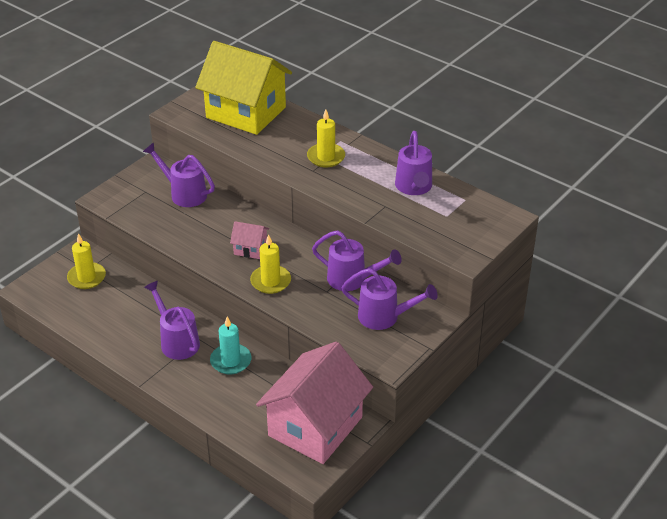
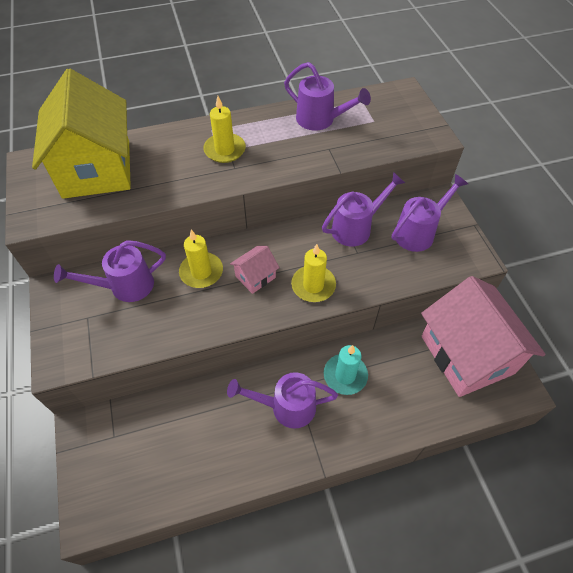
camera: 55 degrees left, 15 degrees up
yellow candle [67,233,106,289] -> yellow candle moved to [179,230,223,288]
yellow house [195,41,292,135] -> yellow house turned 75 degrees counterclockwise [32,69,131,199]

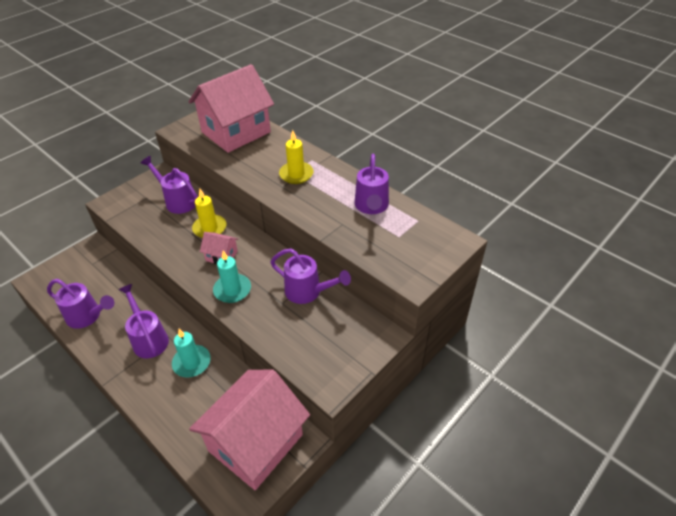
camera: 60 degrees right, 10 degrees down
yellow house [32,69,131,199] -> pink house [188,64,274,153]
yellow candle [291,244,336,302] -> turquoise candle [213,250,251,303]
purple watering can [392,174,468,252] -> purple watering can moved to [47,279,114,329]

